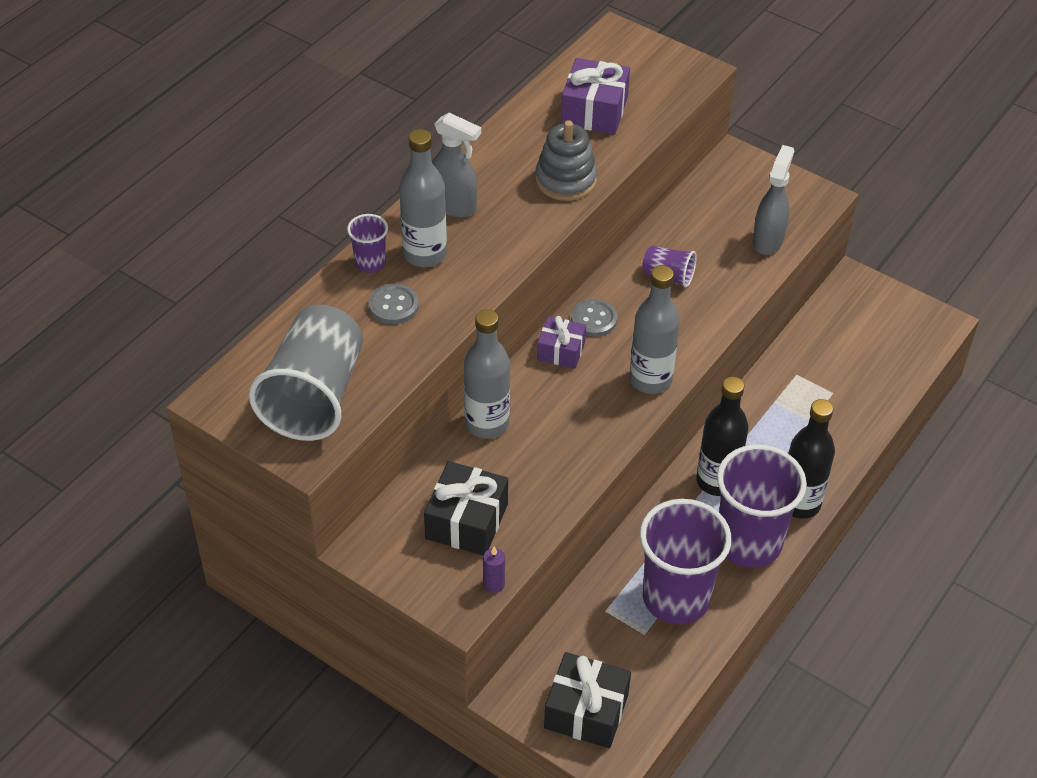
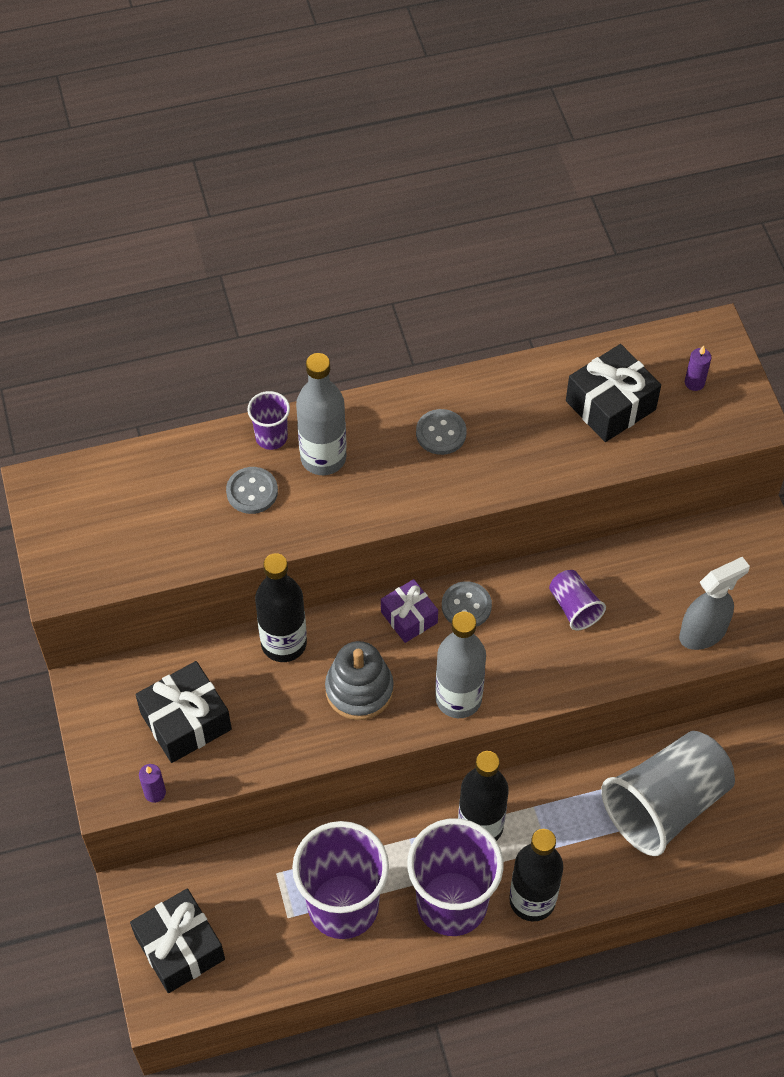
camera: 40 degrees right, 10 degrees up
grey cup [249,305,363,441] -> grey cup moved to [601,731,735,856]
grey spray bottle [432,113,481,218] -> none
grey bottle [464,309,510,438] -> black bottle [255,553,307,662]
grey stacking toy [535,120,597,201] -> grey stacking toy moved to [325,641,394,720]
purple gift [561,58,630,134] -> black gift [566,344,661,442]
none -> grey button [416,409,467,455]
none -> purple candle [685,346,711,391]

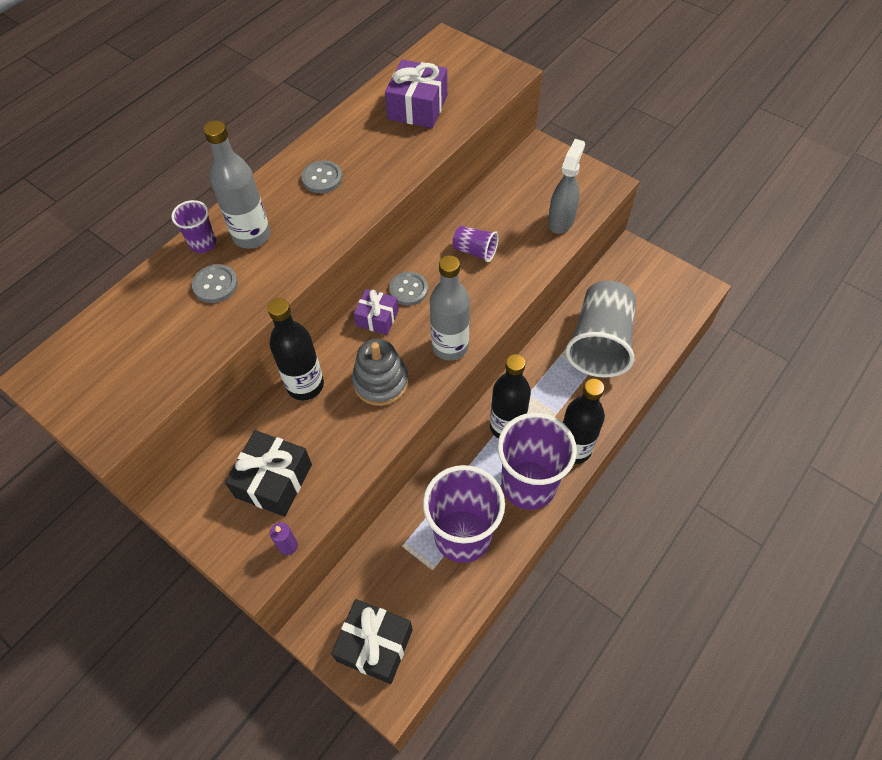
camera: 35 degrees left, 0 degrees up
black gift [566,344,661,442] -> purple gift [385,59,447,128]
purple candle [685,346,711,391] -> none

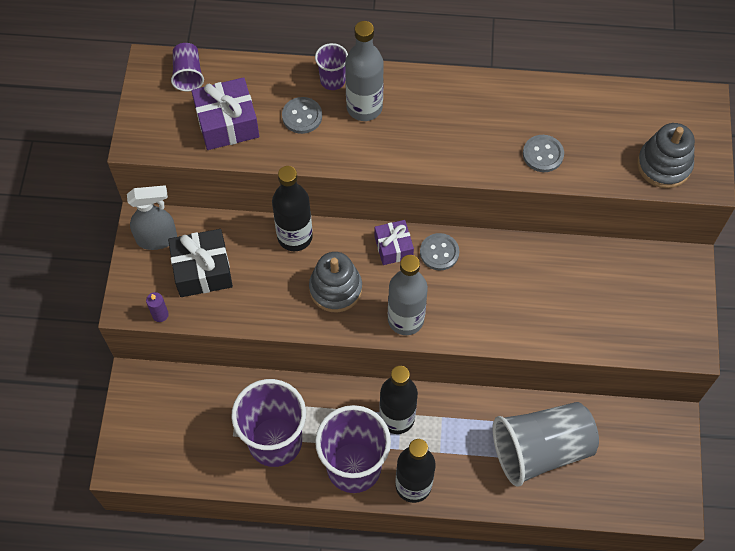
camera: 55 degrees right, 5 degrees up
grey button [301,160,343,193] -> grey button moved to [523,135,564,172]
black gift [331,599,413,684] -> none
purple gift [385,59,447,128] -> purple gift moved to [191,77,259,150]
purple cup [453,226,499,262] -> purple cup moved to [171,43,204,91]
grey spray bottle [548,139,585,234] -> grey spray bottle moved to [127,185,177,250]
none -> grey stacking toy [637,123,695,188]

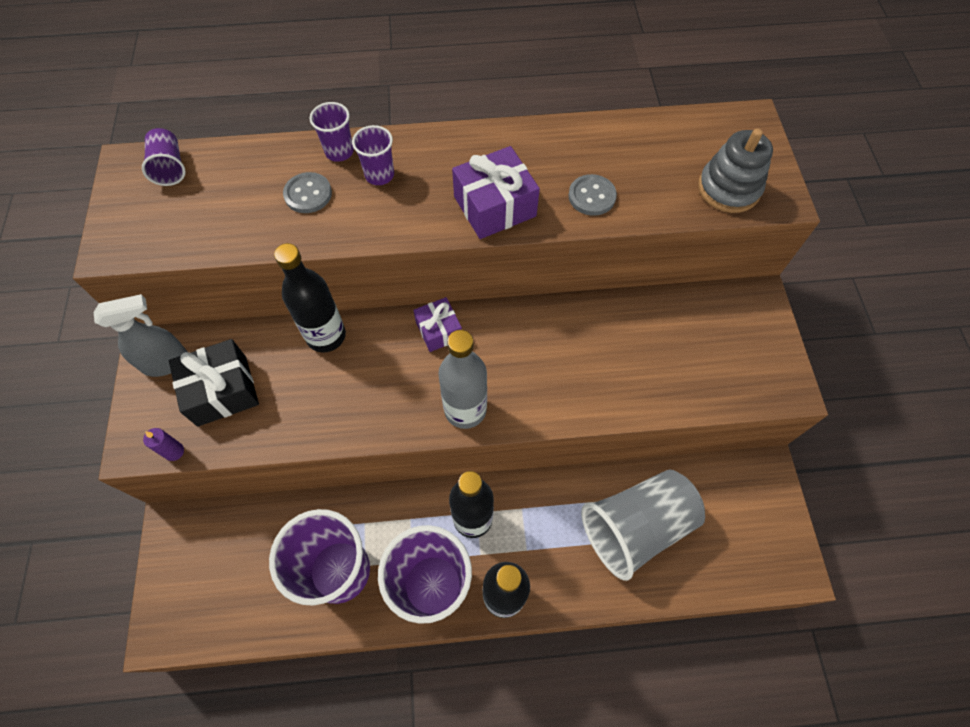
camera: 10 degrees left, 0 degrees up
purple gift [191,77,259,150] -> purple gift moved to [452,146,540,239]
grey stacking toy [309,252,362,312] -> none
grey bottle [345,21,384,121] -> purple cup [352,125,394,185]
grey button [420,233,459,271] -> none

